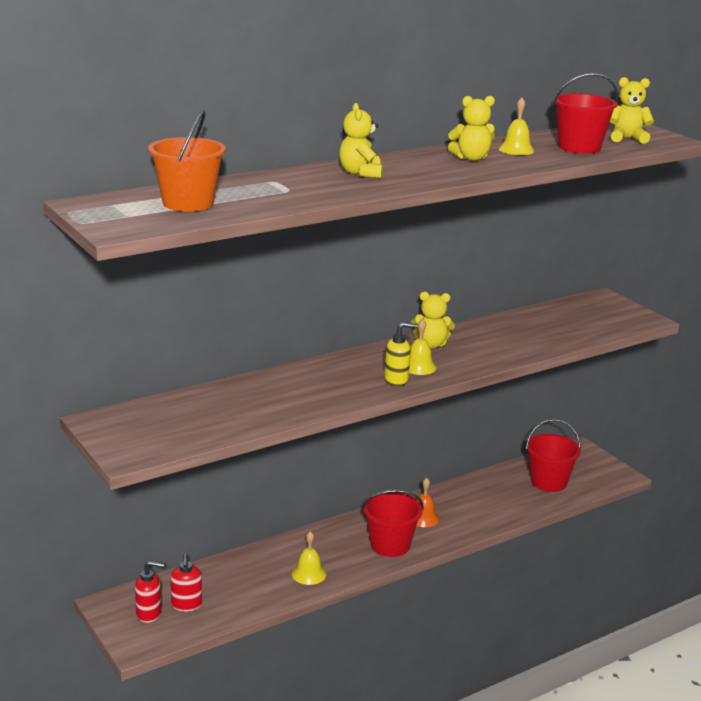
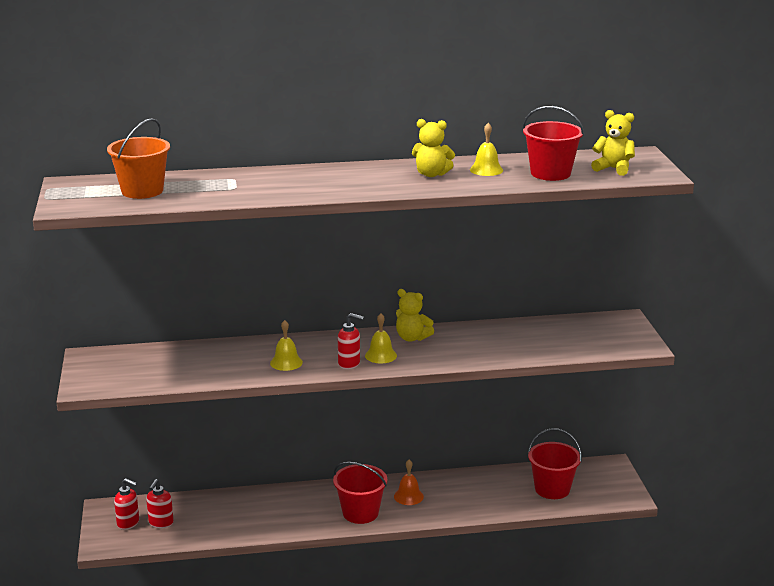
camera: 25 degrees right, 0 degrees up
yellow bell [292,531,326,585] -> yellow bell moved to [270,320,303,371]
yellow teddy bear [339,103,383,178] -> none
yellow soap dispenser [384,322,417,386] -> red soap dispenser [338,313,364,369]

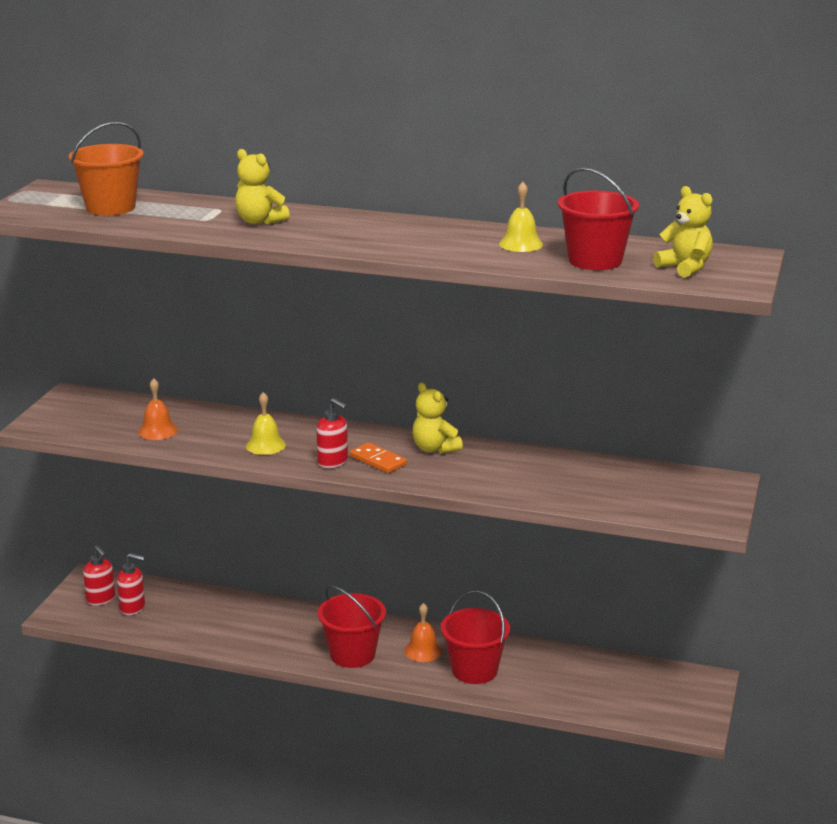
camera: 25 degrees right, 0 degrees up
red soap dispenser [146,479,174,528] -> red soap dispenser turned 120 degrees counterclockwise [117,553,145,615]
yellow bell [365,313,397,363] -> orange domino [350,442,407,473]
yellow teddy bear [412,119,455,177] -> yellow teddy bear moved to [235,149,290,225]
red bucket [528,428,582,499] -> red bucket moved to [441,590,510,684]
none -> orange bell [138,378,178,440]

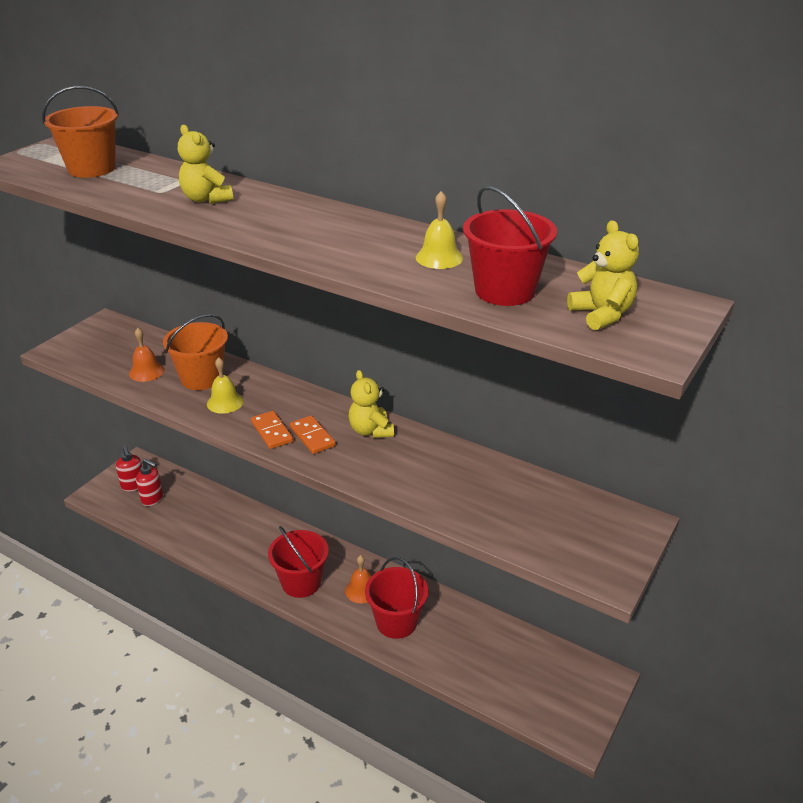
camera: 15 degrees right, 10 degrees up
red soap dispenser [316,398,348,468] -> orange domino [251,411,293,449]
none -> orange bucket [163,314,228,390]

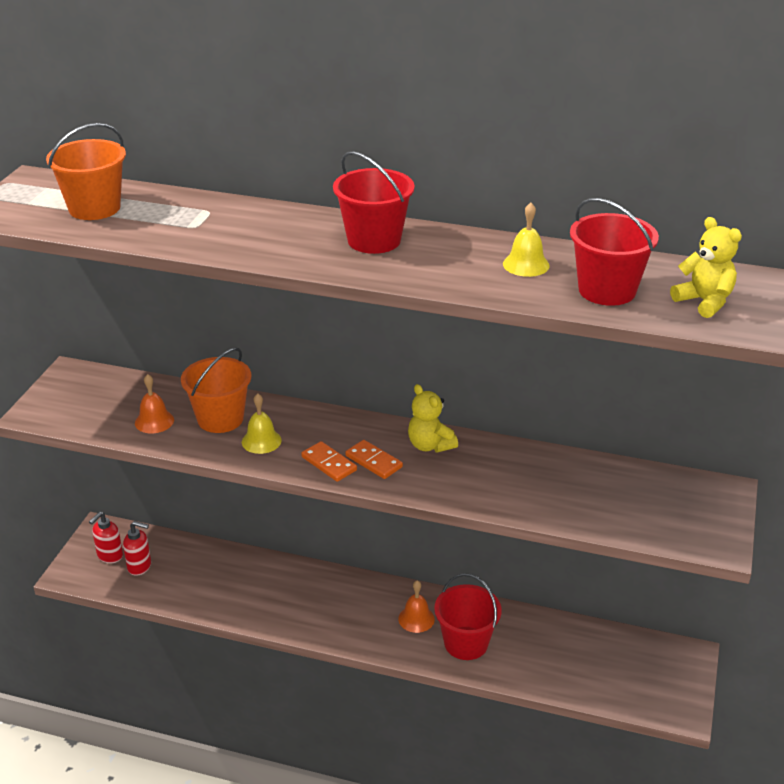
camera: 15 degrees left, 0 degrees up
red soap dispenser [116,446,142,491] -> red soap dispenser turned 75 degrees clockwise [89,512,123,563]
yellow teddy bear [178,125,233,204] -> none
red bucket [268,526,329,598] -> red bucket moved to [333,151,415,254]

